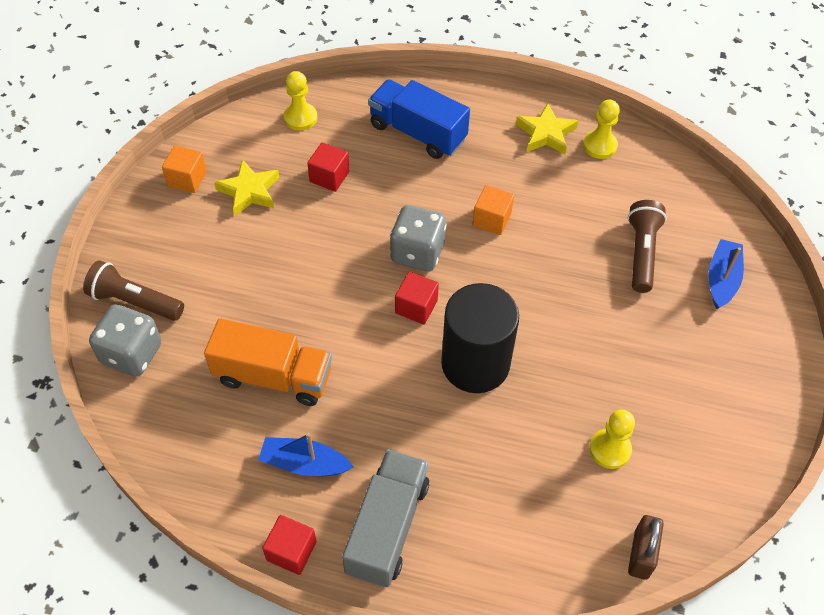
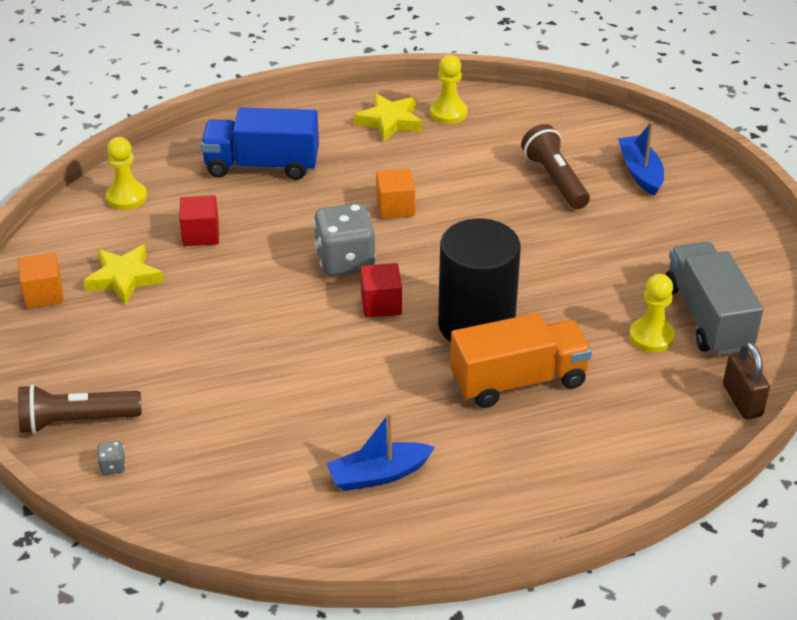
camera: 30 degrees left, 15 degrees down
grey dice [89,304,161,376] -> grey dice [97,441,126,475], size x0.40
orange truck [204,318,332,406] -> orange truck moved to [450,313,592,408]
red cube [262,515,317,575] -> none
grey truck [342,449,429,587] -> grey truck moved to [665,242,763,356]

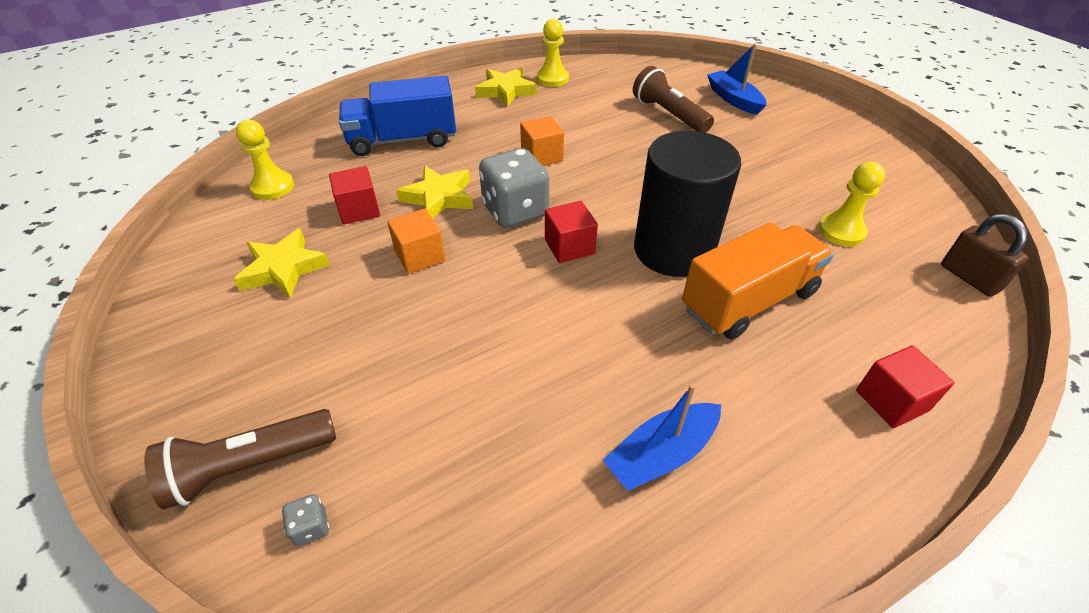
camera: 15 degrees left, 5 degrees up
orange cube [18,252,64,309] -> orange cube moved to [387,209,445,274]
grey truck [665,242,763,356] -> none
none -> yellow star [396,166,473,219]
none -> red cube [856,345,954,428]

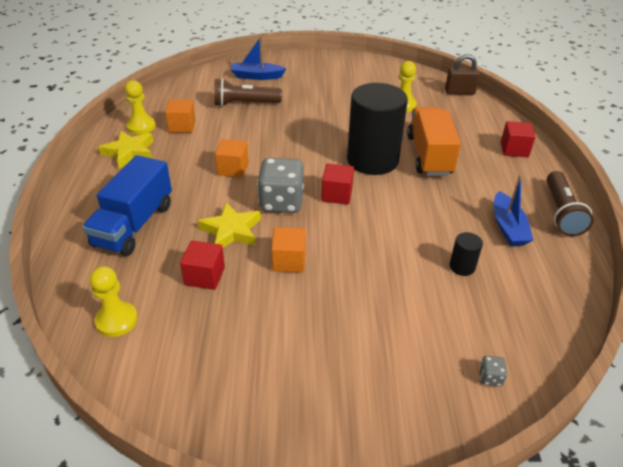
camera: 60 degrees left, 5 degrees down
brown flashlight [144,409,336,510] -> brown flashlight moved to [547,171,594,236]
yellow star [234,228,330,298] -> none
none -> orange cube [165,99,196,133]
none -> black cylinder [450,232,483,276]

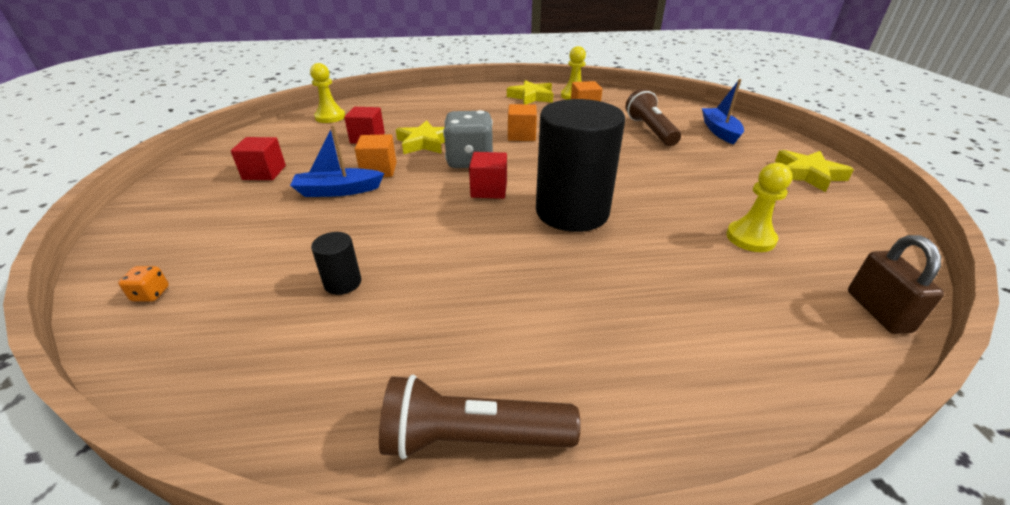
camera: 85 degrees right, 5 degrees down
blue truck [82,155,172,256] -> none
orange truck [407,107,461,176] -> none
grey dice [479,356,507,386] -> orange dice [118,266,169,302]
blue boat [494,175,534,246] -> blue boat moved to [290,125,384,197]
red cube [501,121,536,157] -> red cube moved to [231,137,286,180]
none -> yellow star [775,150,854,192]

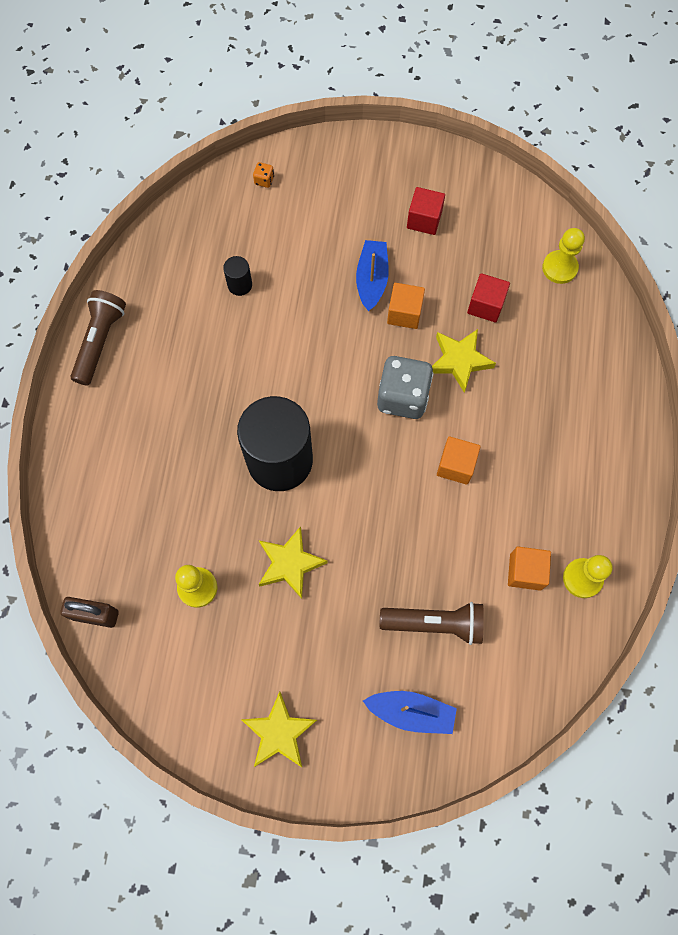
camera: 105 degrees right, 35 degrees up
red cube [469,152,507,199] -> none
yellow star [507,80,553,104] -> yellow star moved to [258,526,327,599]

